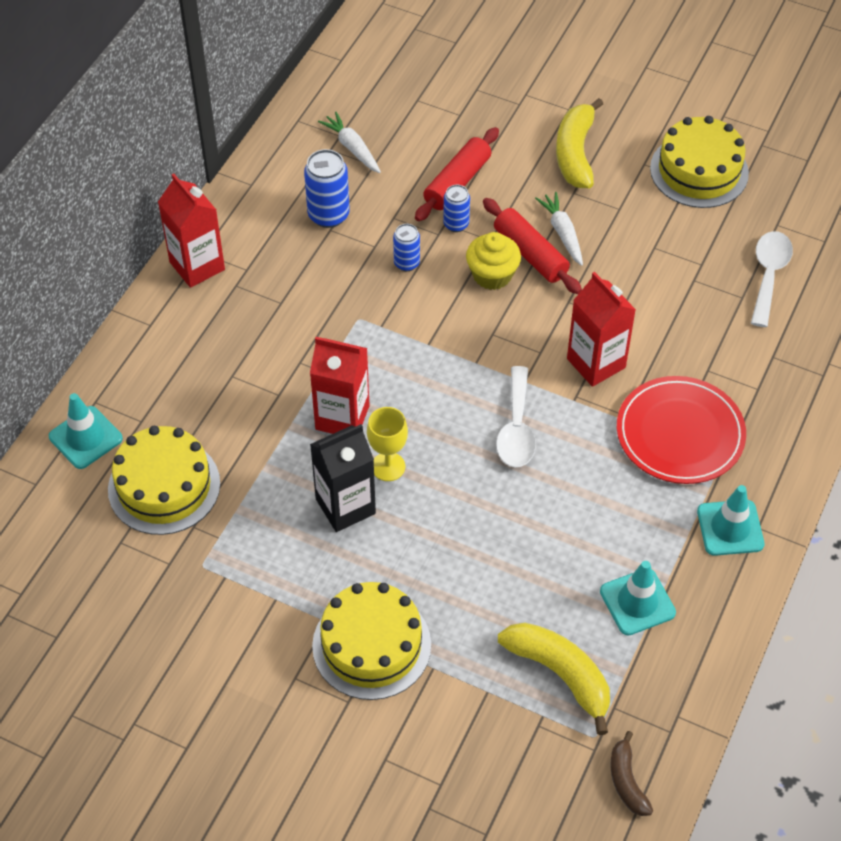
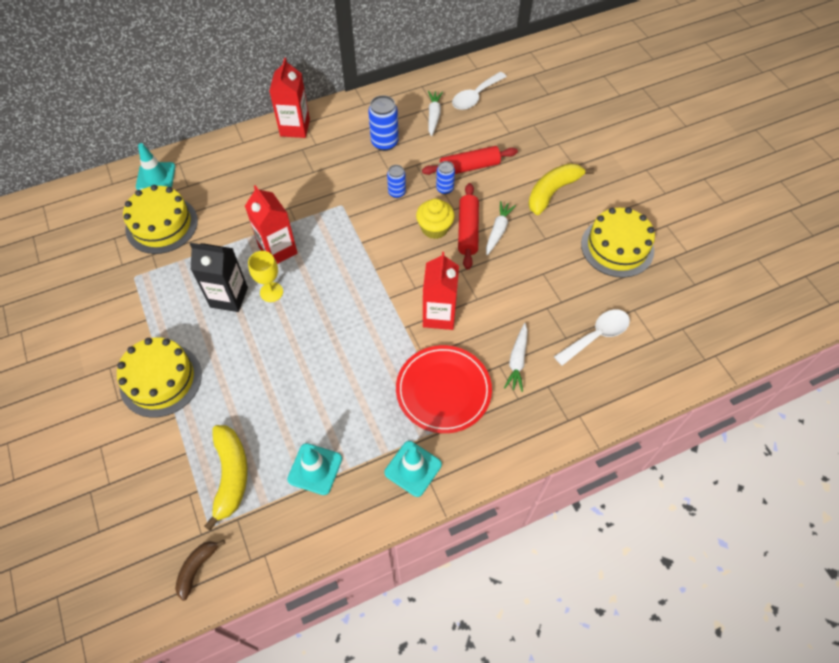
camera: 40 degrees right, 5 degrees up
white spoon [496,366,536,467] -> white spoon moved to [452,72,507,110]
none -> white carrot [504,323,528,392]

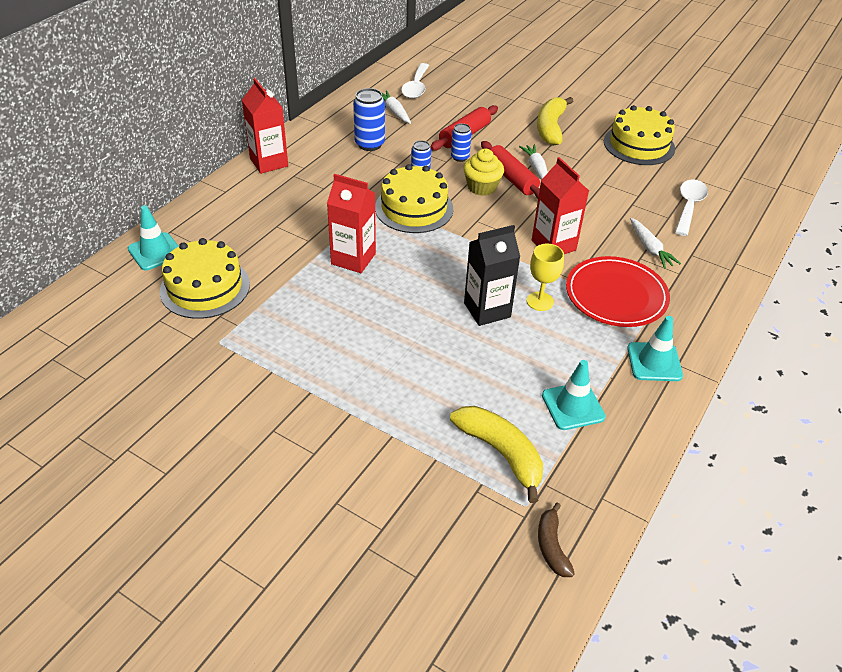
camera: 35 degrees left, 15 degrees down
yellow cake [117,337,202,418] -> yellow cake moved to [375,164,453,233]
black carton [190,243,248,312] -> black carton moved to [464,225,520,326]
yellow goblet [248,251,283,302] -> yellow goblet moved to [527,244,564,311]

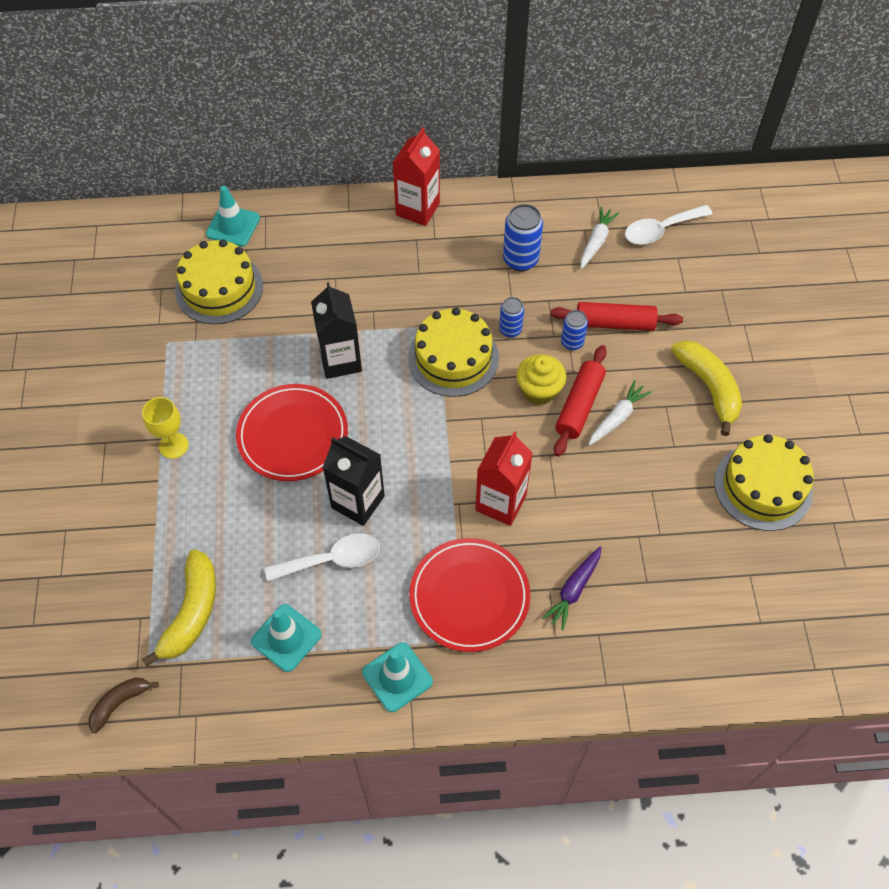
camera: 55 degrees right, 15 degrees up
red carton [327,174,376,273] -> black carton [311,282,362,379]
yellow goblet [527,244,564,311] -> yellow goblet moved to [142,397,189,459]
yellow banana [537,97,573,146] -> yellow banana turned 90 degrees clockwise [671,340,742,436]
white carrot [630,218,681,268] -> purple carrot [542,546,602,630]
white spoon [675,179,708,236] -> white spoon moved to [264,533,380,582]
none -> red plate [236,384,348,481]

